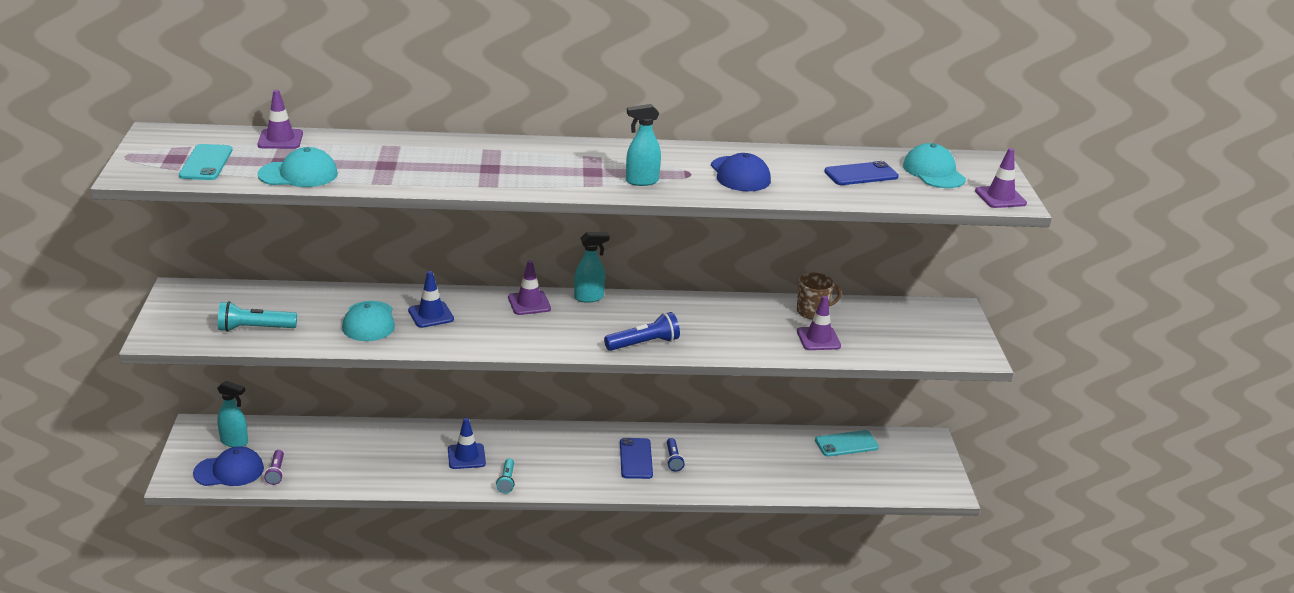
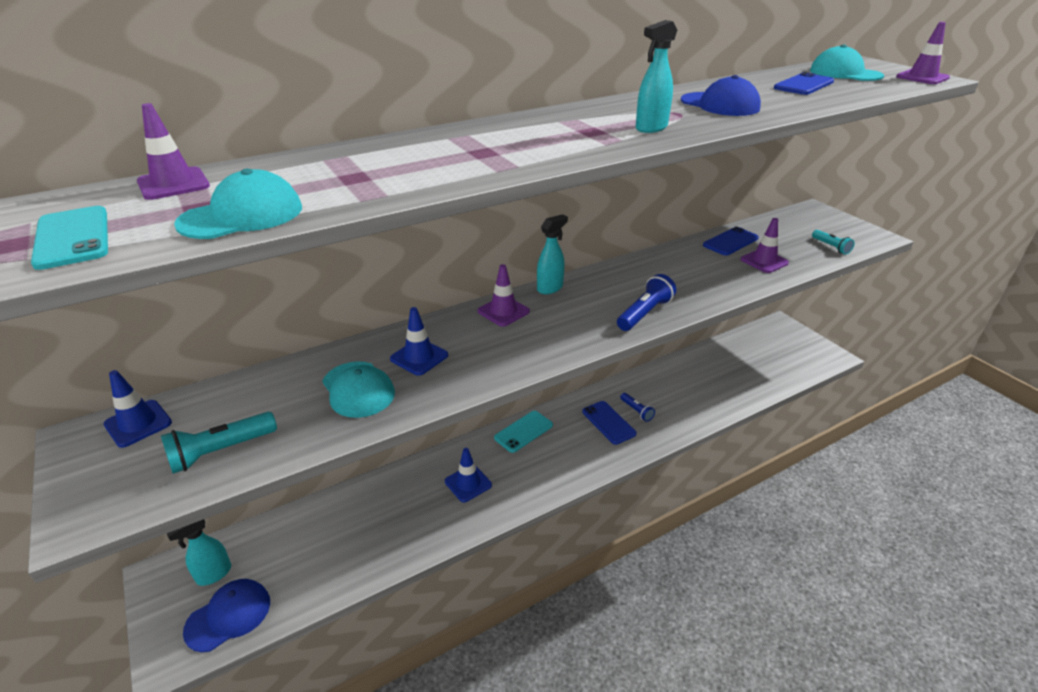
camera: 25 degrees left, 5 degrees up
turquoise spray bottle [217,381,248,447] -> turquoise spray bottle turned 150 degrees clockwise [167,519,231,586]
purple flashlight [264,450,284,485] -> none
turquoise flashlight [496,458,515,493] -> turquoise flashlight moved to [812,230,855,255]
brown mug [797,273,842,319] -> blue phone [703,227,759,255]
turquoise phone [815,430,879,457] -> turquoise phone moved to [494,411,553,453]
none -> blue traffic cone [104,370,172,448]

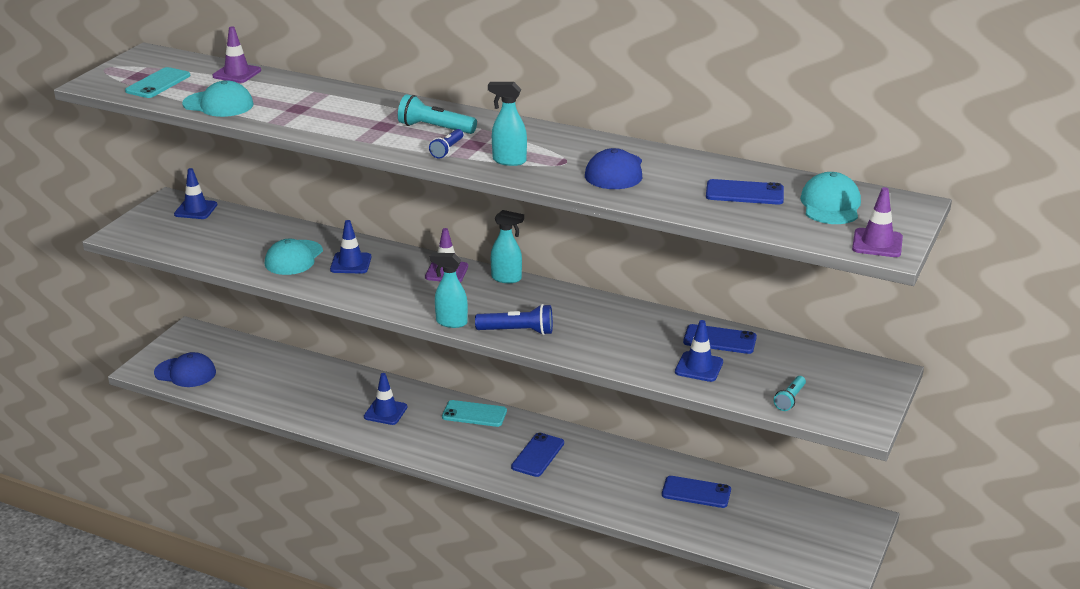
camera: 55 degrees right, 5 degrees down
turquoise flashlight [161,412,277,474] -> turquoise flashlight moved to [398,94,477,134]
turquoise spray bottle [167,519,231,586] -> turquoise spray bottle moved to [430,253,468,328]
blue flashlight [620,393,655,422] -> blue flashlight moved to [429,129,463,159]
purple traffic cone [741,218,789,273] -> blue traffic cone [675,320,723,382]
none -> blue phone [662,476,731,508]

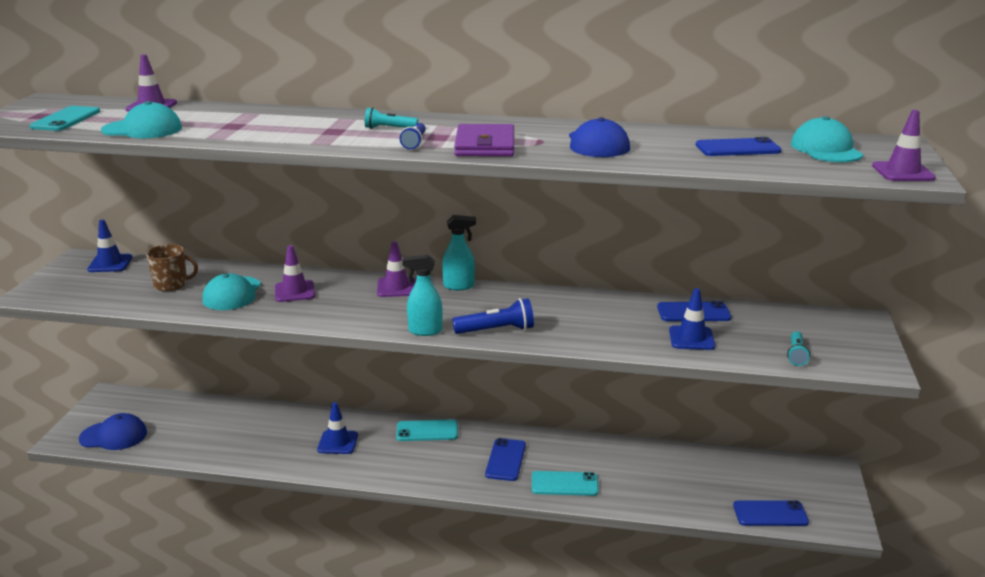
camera: 15 degrees left, 5 degrees down
blue traffic cone [330,220,372,274] -> purple traffic cone [275,245,315,302]
turquoise flashlight [398,94,477,134] -> turquoise flashlight [365,108,418,129], size x0.64
turquoise spray bottle [488,82,527,166] -> purple wallet [454,124,514,157]
blue phone [662,476,731,508] -> blue phone moved to [733,500,809,526]
none -> brown mug [146,244,198,291]
none -> turquoise phone [532,471,599,496]

